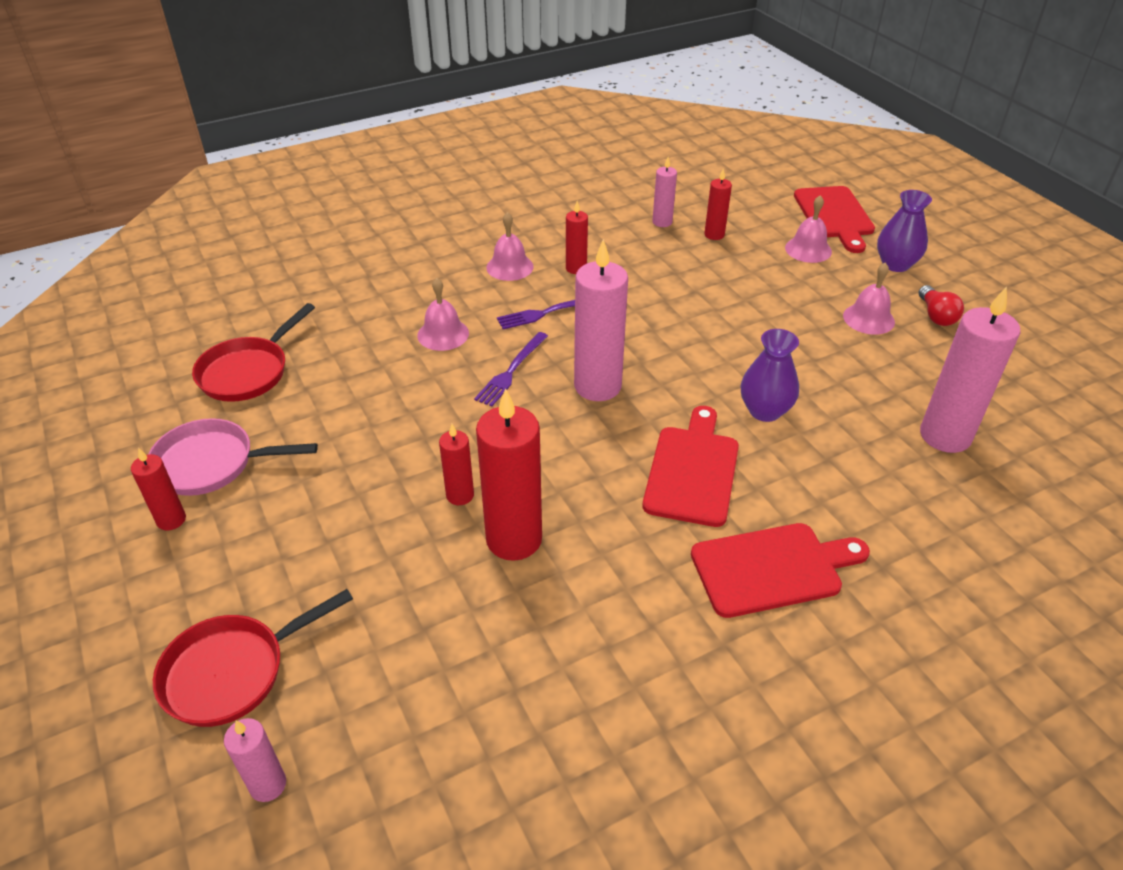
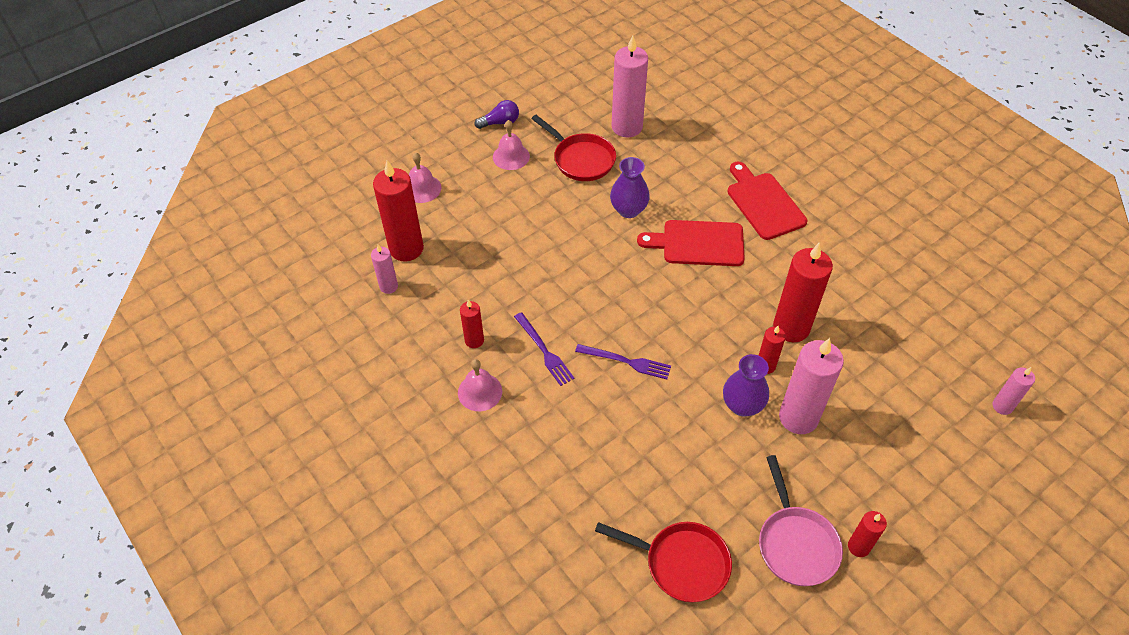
camera: 100 degrees left, 10 degrees up
red pan [153,589,353,727] -> red pan moved to [531,115,616,181]
pink bell [417,278,469,351] -> none
pink candle [574,239,628,401] -> pink candle moved to [779,338,844,434]
red candle [704,168,732,240] -> red candle [373,160,424,261], size x1.92
red cutting board [794,186,875,253] -> none
purple vase [877,190,932,272] -> purple vase moved to [723,354,769,416]
red light bulb [919,285,964,326] -> purple light bulb [475,100,519,129]

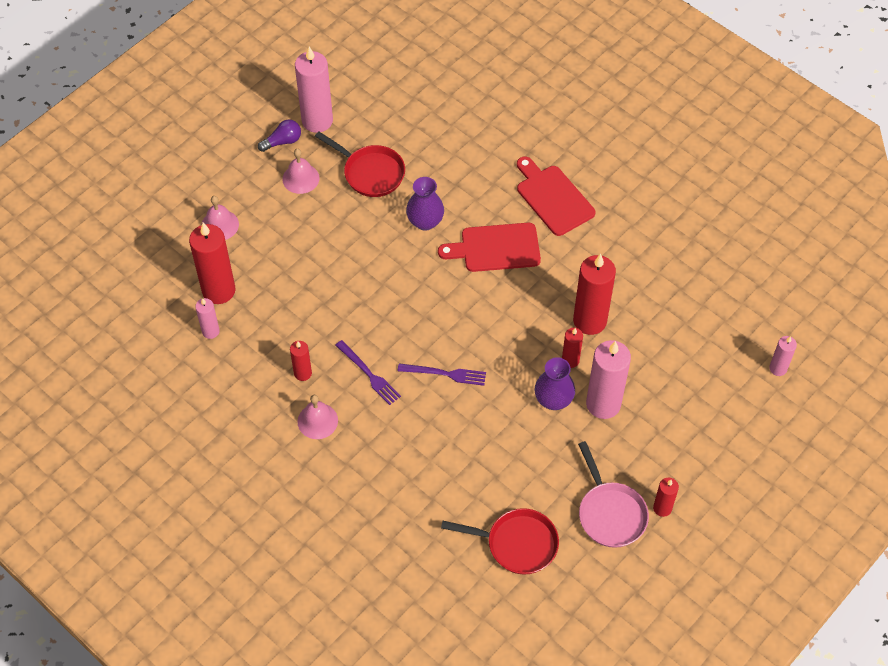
camera: 10 degrees left, 5 degrees up
pink candle [612,35,648,137] -> pink candle moved to [295,46,333,133]

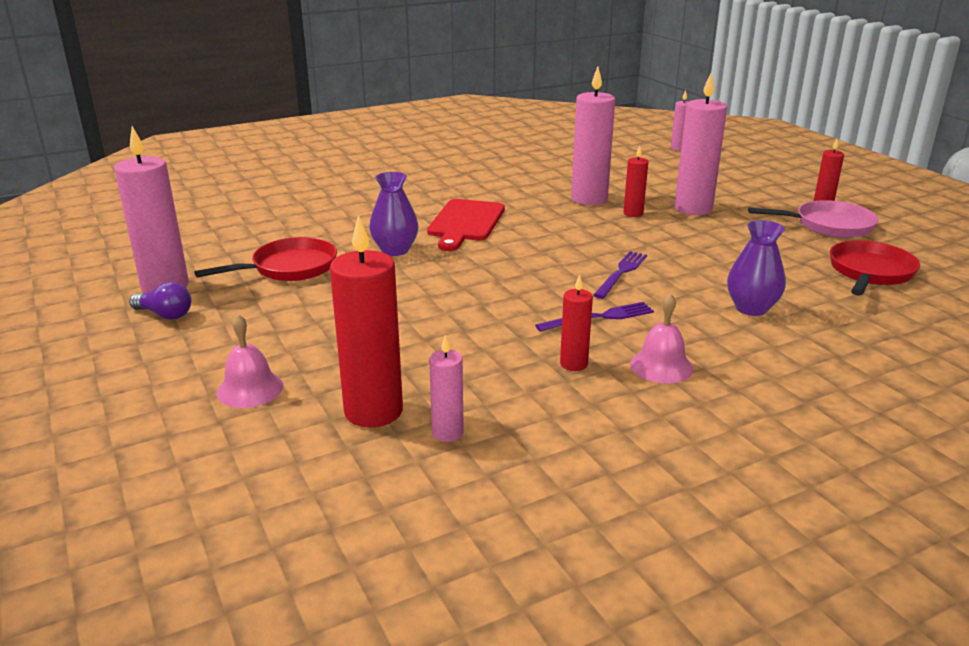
camera: 70 degrees left, 30 degrees down
purple light bulb [258,119,301,152] -> purple light bulb turned 120 degrees clockwise [129,282,191,320]
pink bell [282,149,320,194] -> none
red cutting board [517,156,595,236] -> none
purple vase [535,357,575,410] -> purple vase moved to [727,220,786,316]
red candle [573,254,616,335] -> pink candle [571,67,615,205]

